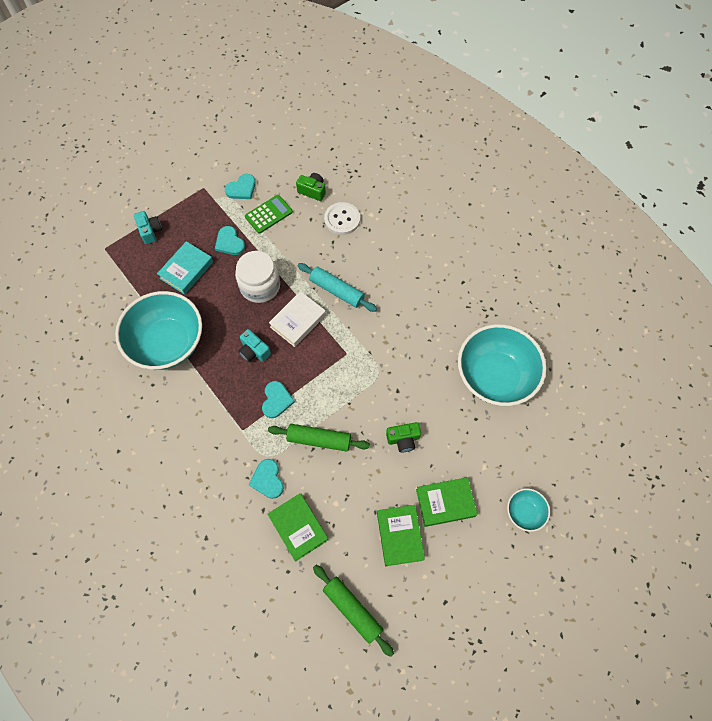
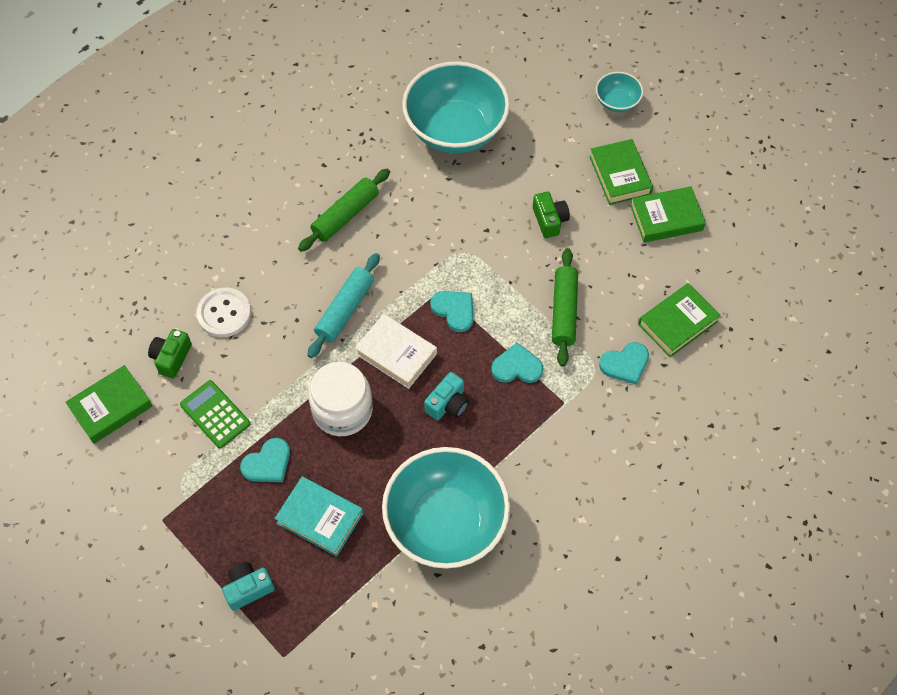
camera: 95 degrees left, 5 degrees down
turquoise heart [225,174,256,199] -> turquoise heart moved to [430,291,474,332]
green rolling pin [313,565,394,657] -> green rolling pin moved to [298,168,390,252]
none -> green book [65,365,152,444]

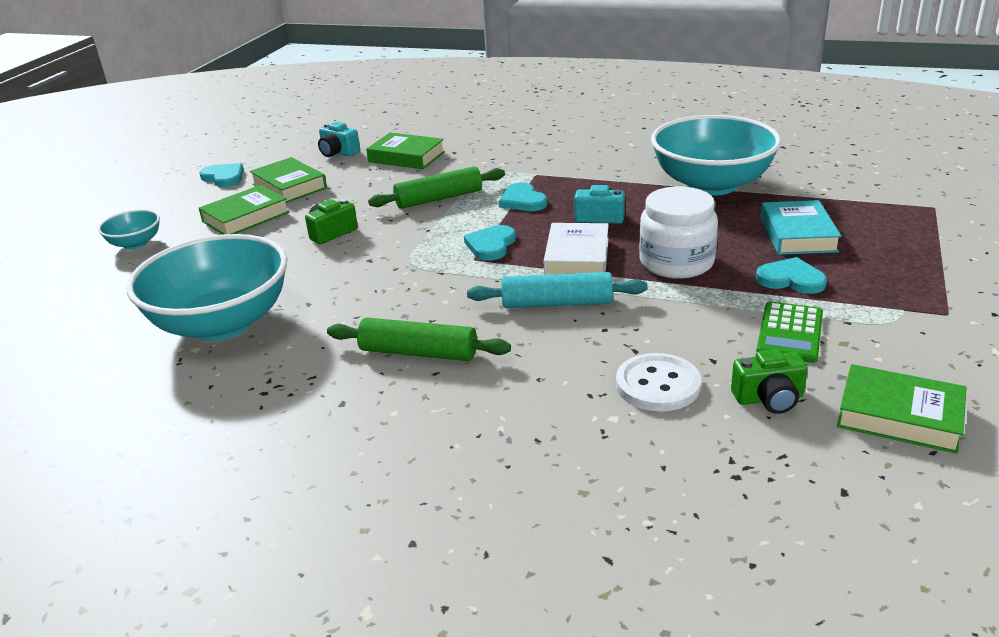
camera: 115 degrees left, 30 degrees down
turquoise camera [222,562,275,611] -> turquoise camera moved to [318,122,360,157]
turquoise heart [599,342,649,385] -> turquoise heart moved to [200,163,244,187]

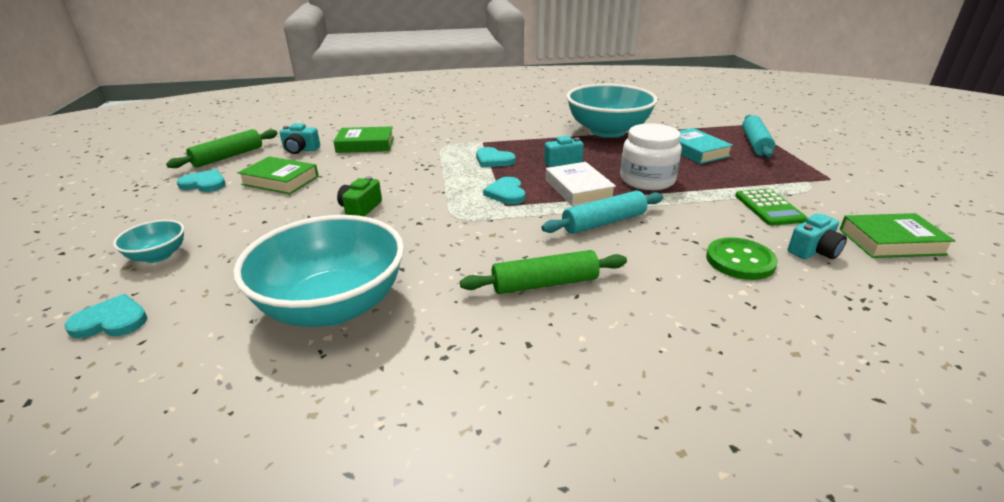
camera: 30 degrees left, 0 degrees up
green book [199,185,290,235] -> none
green rolling pin [368,166,505,209] -> green rolling pin moved to [166,129,278,168]
white button [616,353,701,412] -> green button [706,237,778,280]
green camera [731,349,808,414] -> turquoise camera [788,213,847,259]
turquoise heart [756,257,827,294] -> turquoise heart moved to [65,294,147,338]
none -> turquoise rolling pin [742,115,775,158]

